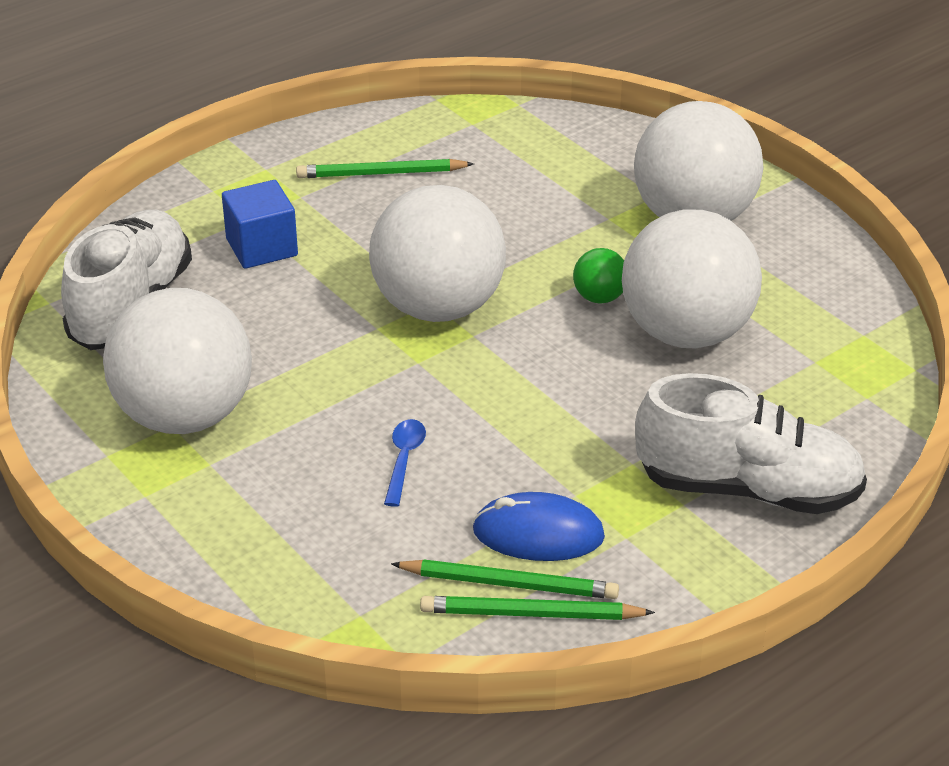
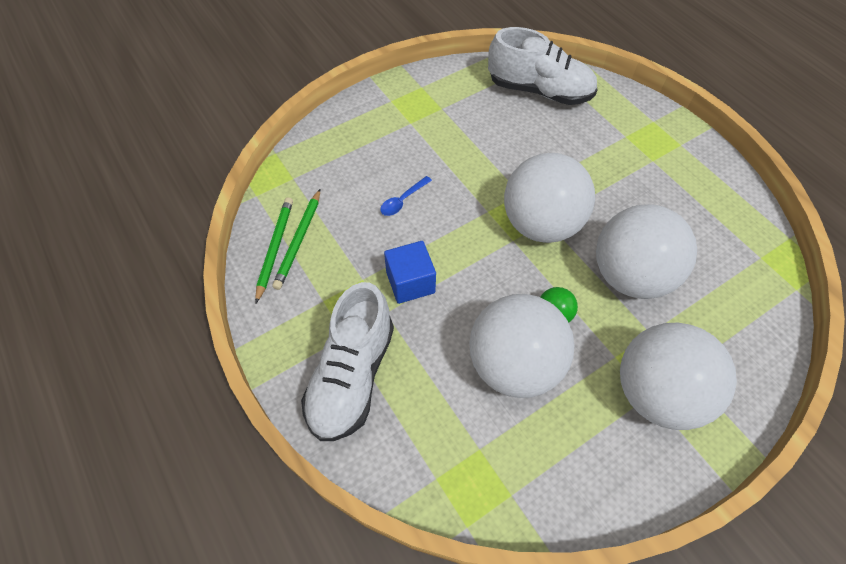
camera: 95 degrees right, 20 degrees up
white ball [103,288,252,434] -> white ball moved to [596,204,697,299]
blue cube [222,180,298,269] -> blue cube moved to [384,241,436,304]
green pencil [296,159,474,178] -> none
blue spoon [384,419,426,507] -> blue spoon turned 120 degrees clockwise [380,176,432,216]
blue mouse [472,492,605,561] -> none

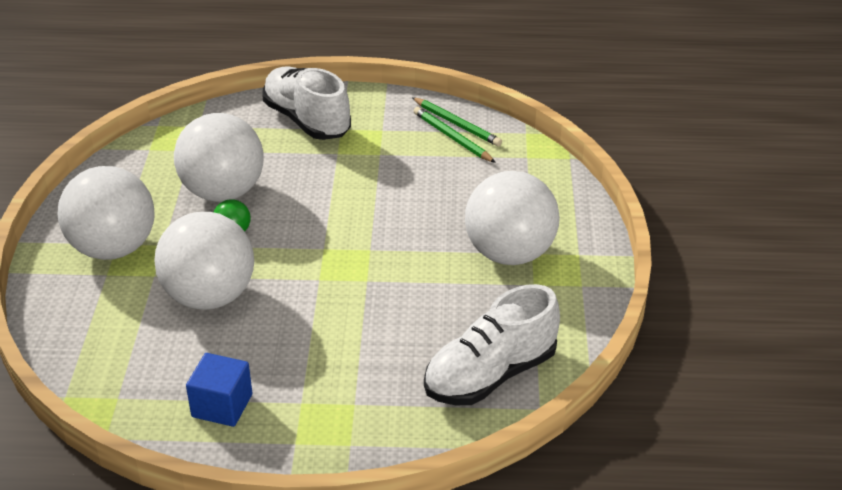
camera: 125 degrees right, 20 degrees down
blue spoon [380,176,432,216] -> none
blue cube [384,241,436,304] -> blue cube moved to [186,353,252,427]
white ball [504,153,595,243] -> white ball moved to [465,171,560,265]

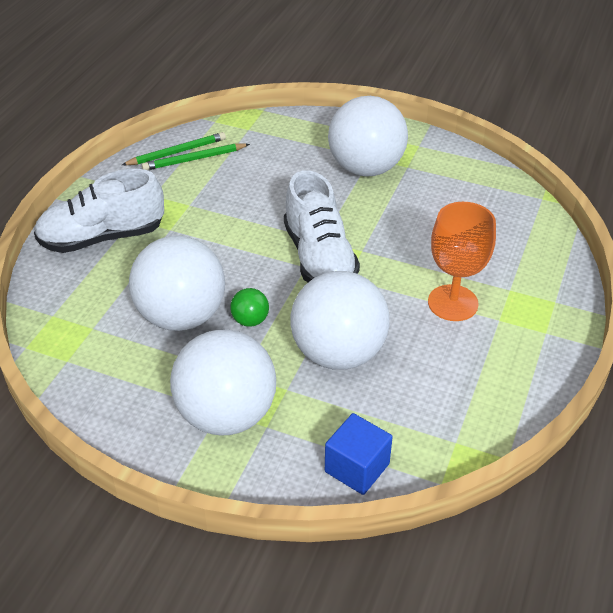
camera: 70 degrees left, 5 degrees up
blue cube [186,353,252,427] -> blue cube moved to [325,413,393,495]
white shoe [424,284,560,405] -> white shoe moved to [284,170,360,282]
none -> orange goblet [428,202,496,321]

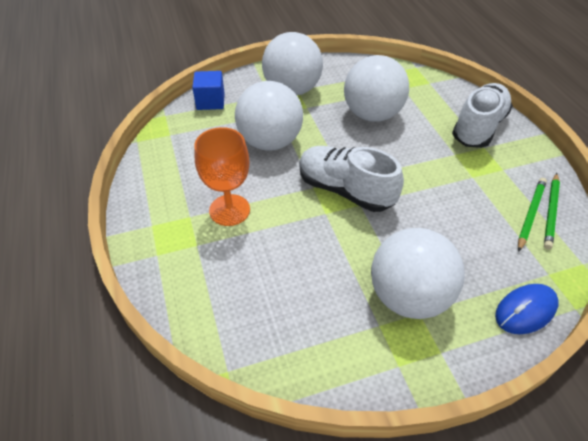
camera: 140 degrees right, 5 degrees up
green ball [230,288,269,327] -> none
none -> blue mouse [495,284,559,334]

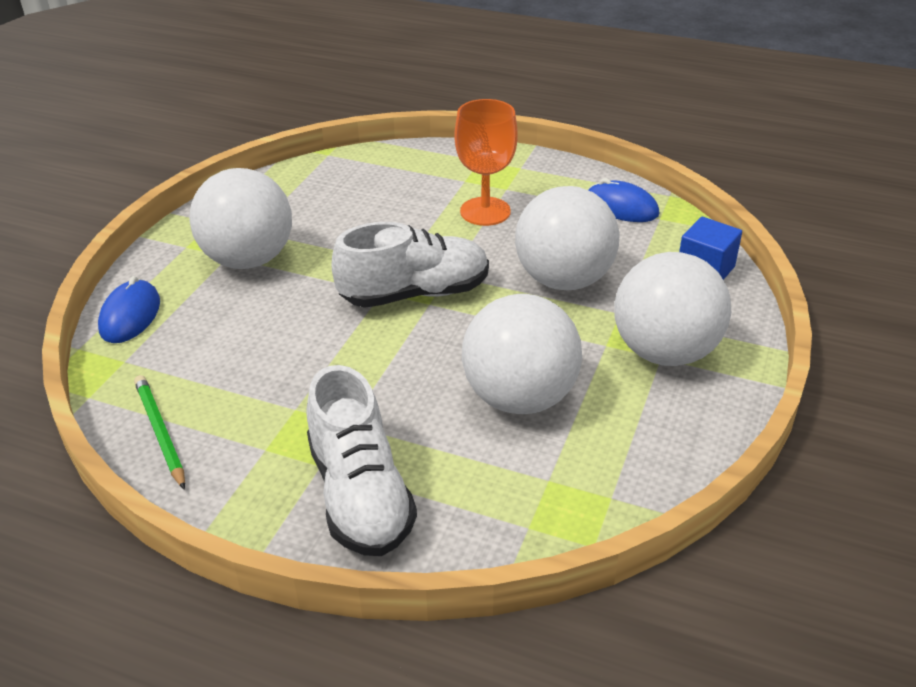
camera: 130 degrees right, 10 degrees down
green pencil [518,178,547,252] -> none
none -> blue mouse [588,178,660,222]

